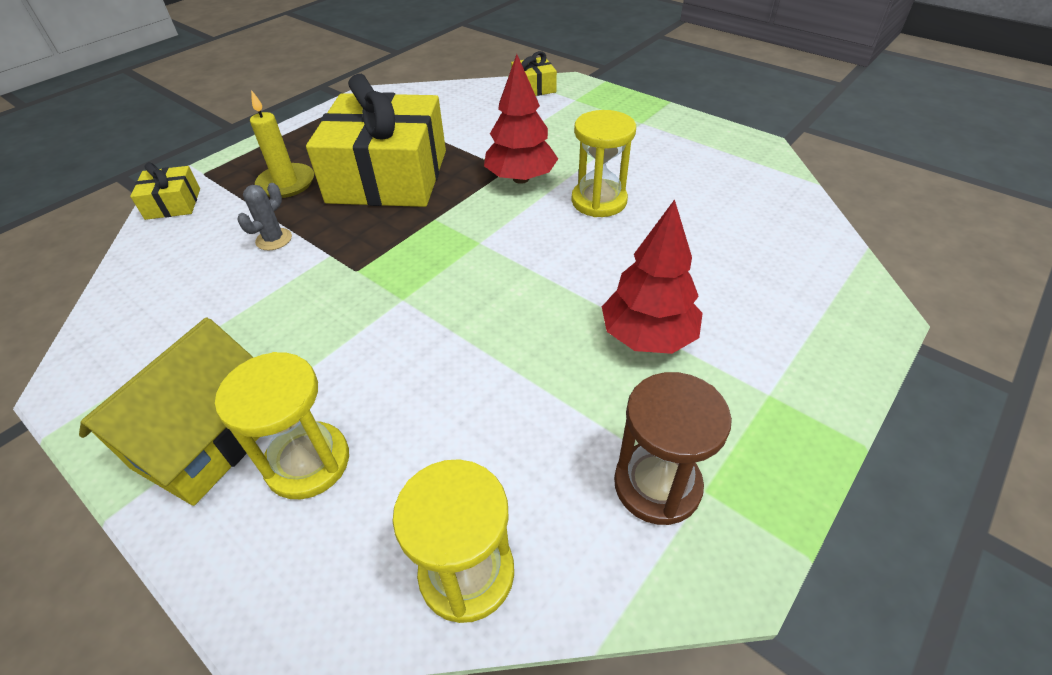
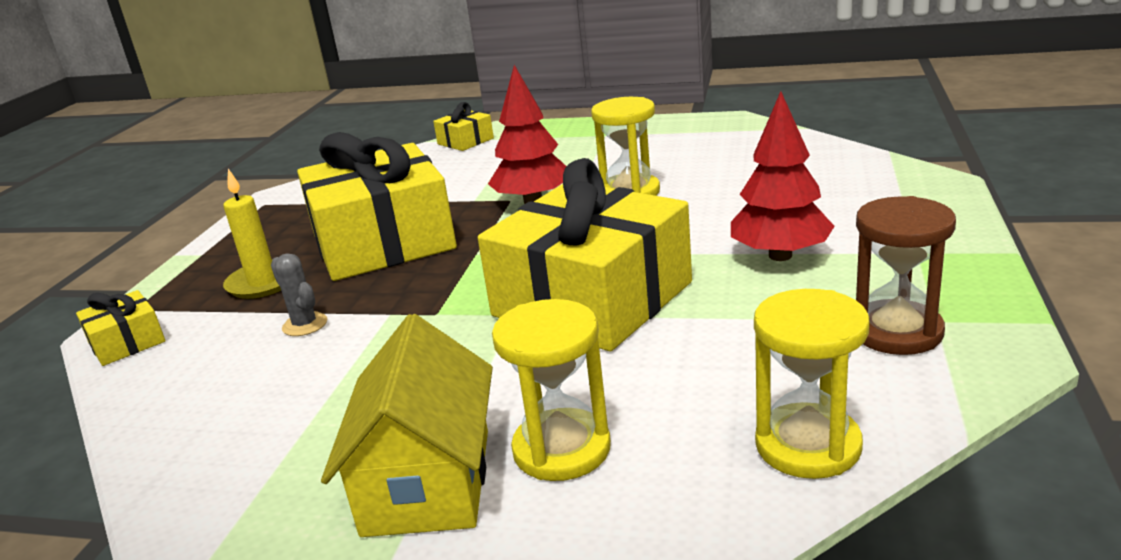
camera: 25 degrees left, 20 degrees down
grey cactus [237,183,292,250] -> grey cactus turned 45 degrees counterclockwise [271,253,327,336]
none -> yellow gift [478,158,692,351]

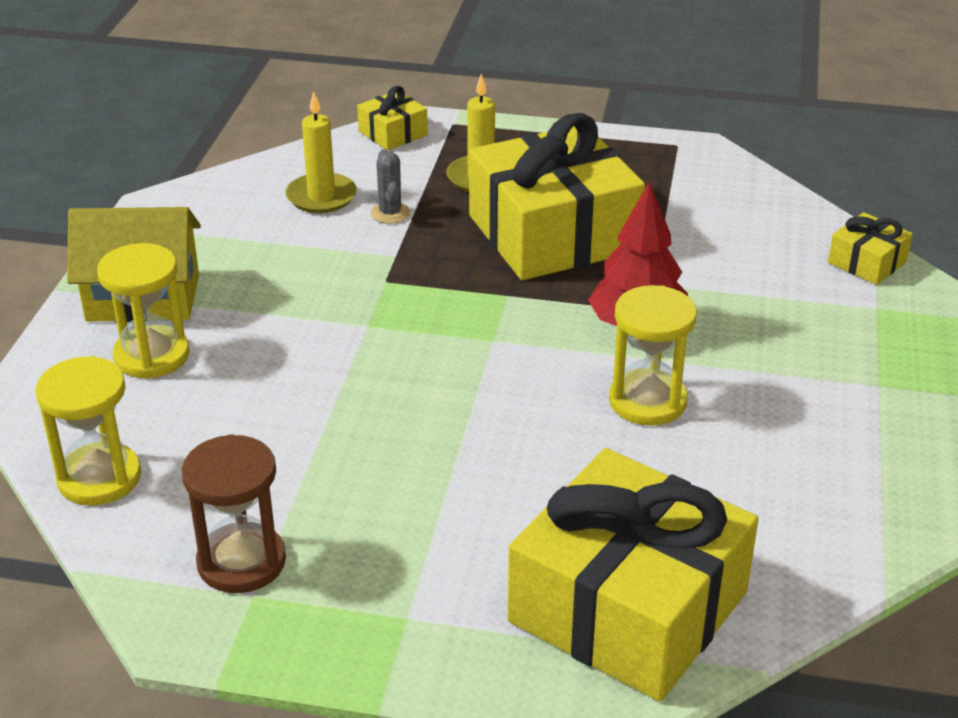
camera: 85 degrees right, 10 degrees up
grey cactus [271,253,327,336] -> grey cactus turned 60 degrees counterclockwise [371,149,410,224]
yellow gift [478,158,692,351] -> yellow gift moved to [508,448,759,701]
red tree [731,91,835,261] -> none
none -> yellow candle [286,91,357,213]

